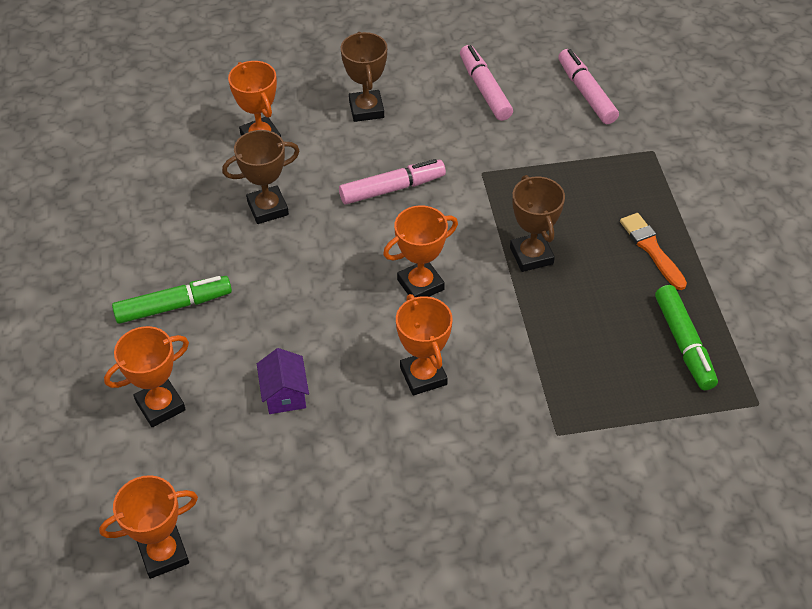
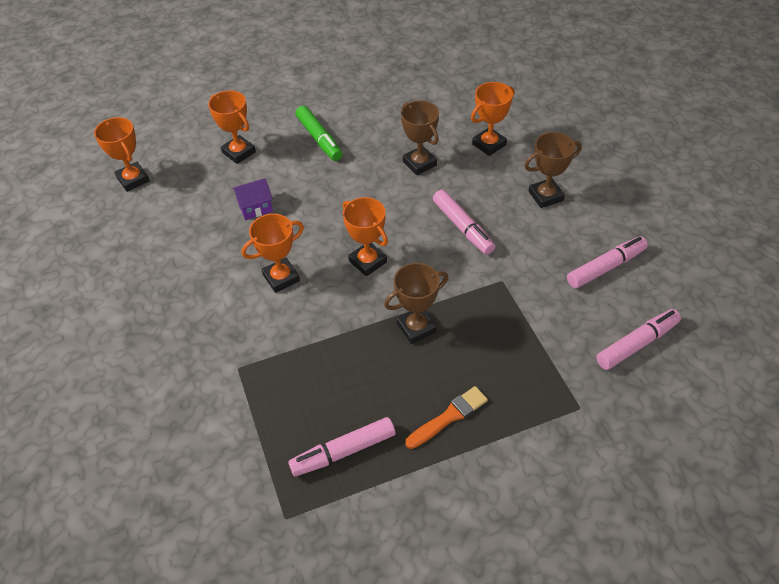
camera: 80 degrees right, 0 degrees up
green marker [655,285,718,390] -> pink marker [288,417,396,477]

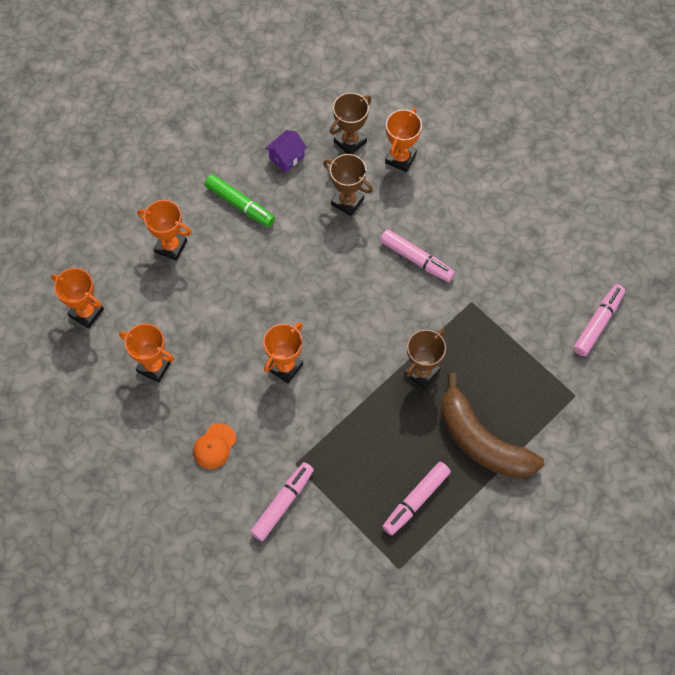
camera: 25 degrees left, 15 degrees up
purple house [232,179,273,220] -> purple house moved to [265,130,307,172]
orange trophy [343,197,388,276] -> orange trophy moved to [119,323,174,382]
orange brush [405,386,488,449] -> brown banana [441,372,544,479]
brown trophy [524,132,582,208] -> brown trophy moved to [330,93,371,154]
pink marker [567,236,648,289] -> pink marker moved to [250,462,314,541]
none -> orange cap [193,423,236,469]

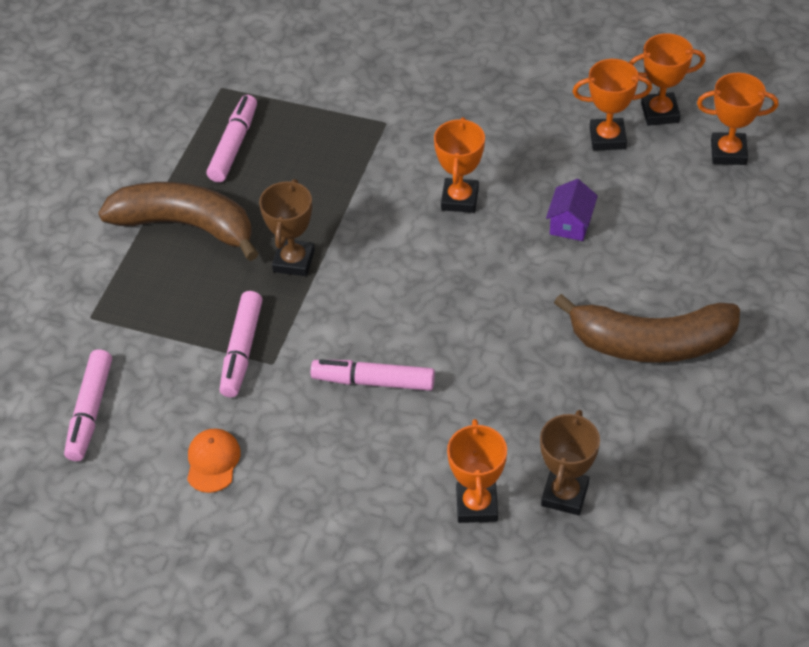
camera: 155 degrees right, 15 degrees down
orange trophy [137,200,192,261] -> orange trophy moved to [629,33,705,126]
orange cap [193,423,236,469] -> orange cap moved to [187,428,241,493]
green marker [205,174,275,227] -> brown banana [554,294,740,363]
pink marker [250,462,314,541] -> pink marker moved to [219,291,263,397]
purple house [265,130,307,172] -> purple house moved to [546,179,598,241]
brown trophy [323,154,373,216] -> none

